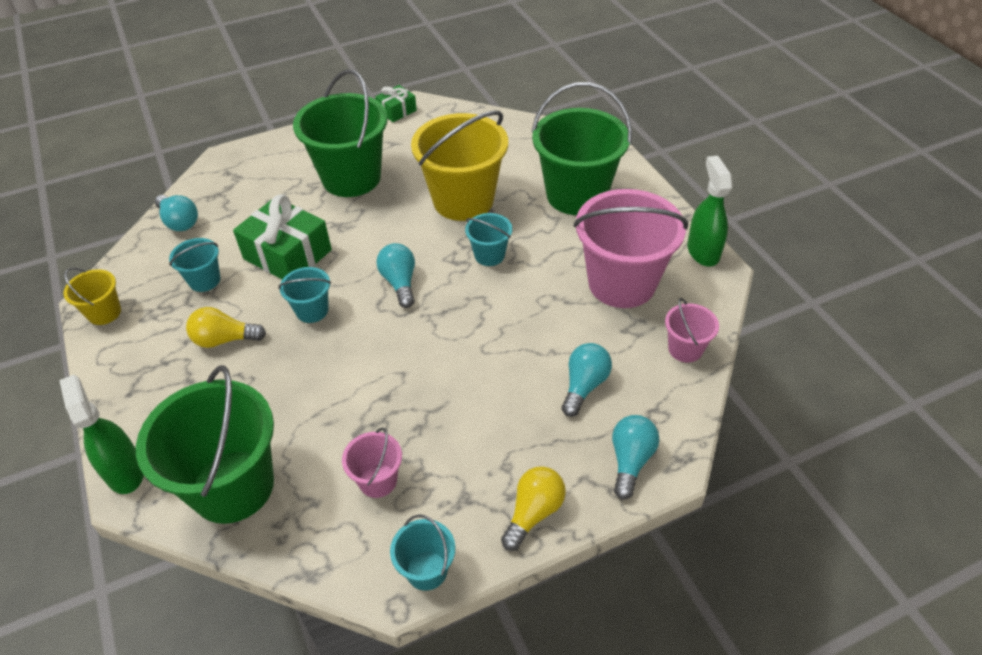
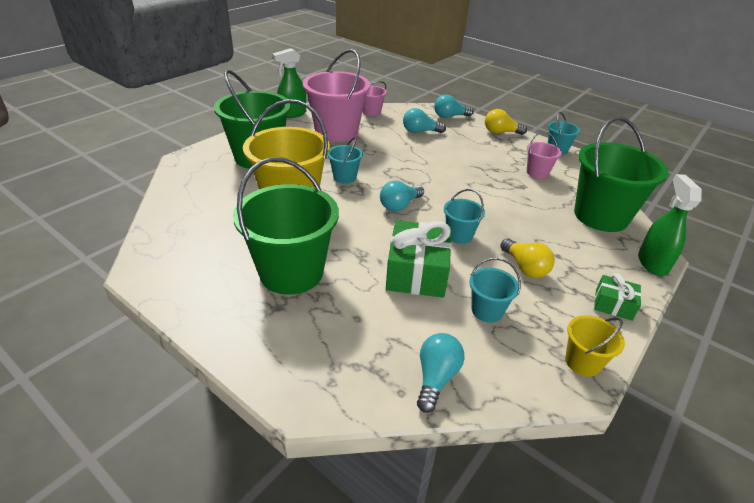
camera: 120 degrees left, 10 degrees down
green spray bottle [59,375,144,494] -> green spray bottle turned 150 degrees clockwise [638,174,702,276]
green gift [375,85,417,122] -> green gift moved to [594,273,641,321]

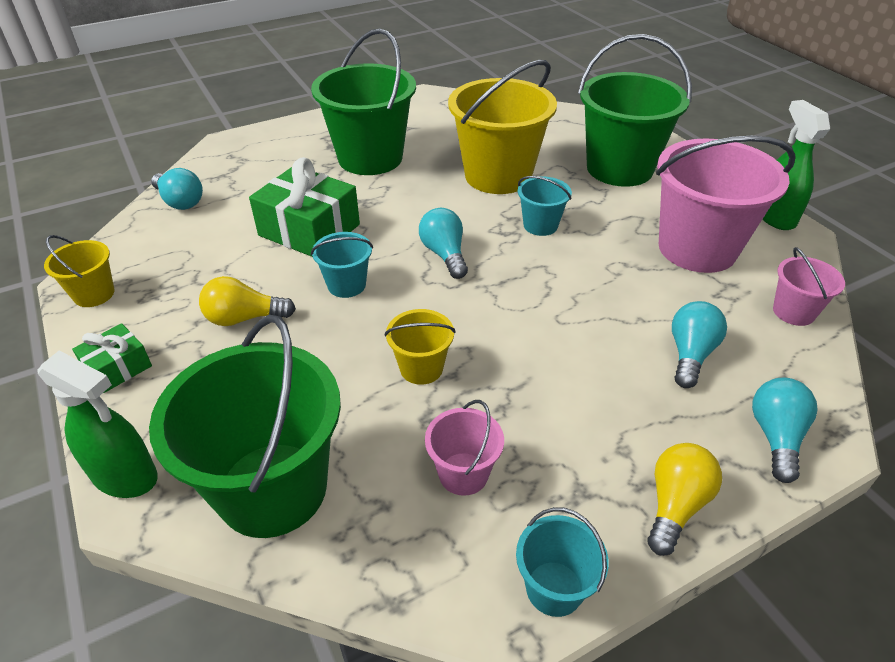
camera: 115 degrees right, 5 degrees up
turquoise bucket [469,258,521,323] -> none
none -> yellow bucket [385,309,456,385]

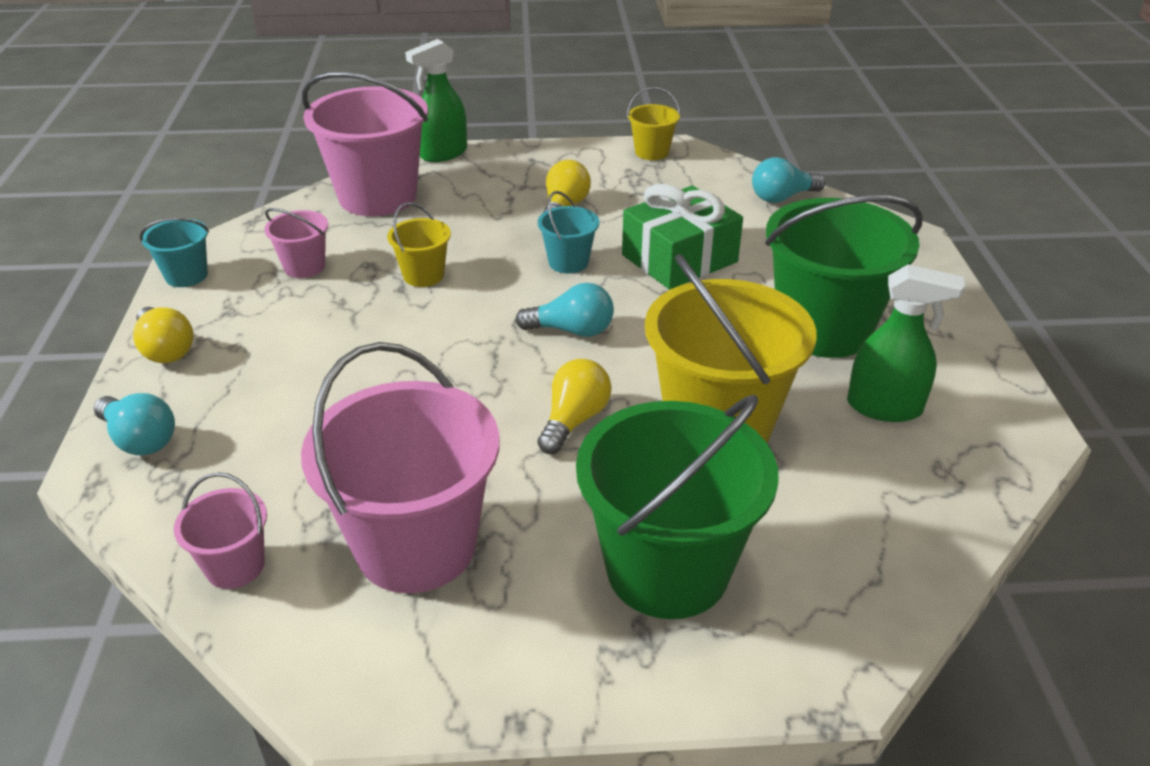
camera: 115 degrees right, 5 degrees down
green gift [72,323,152,393] -> none
green bucket [149,315,341,538] -> pink bucket [302,72,428,216]
turquoise bucket [518,176,572,236] -> yellow light bulb [538,359,612,454]
turquoise light bulb [672,301,727,388] -> none
green spray bottle [762,100,830,230] -> green spray bottle moved to [847,264,965,422]

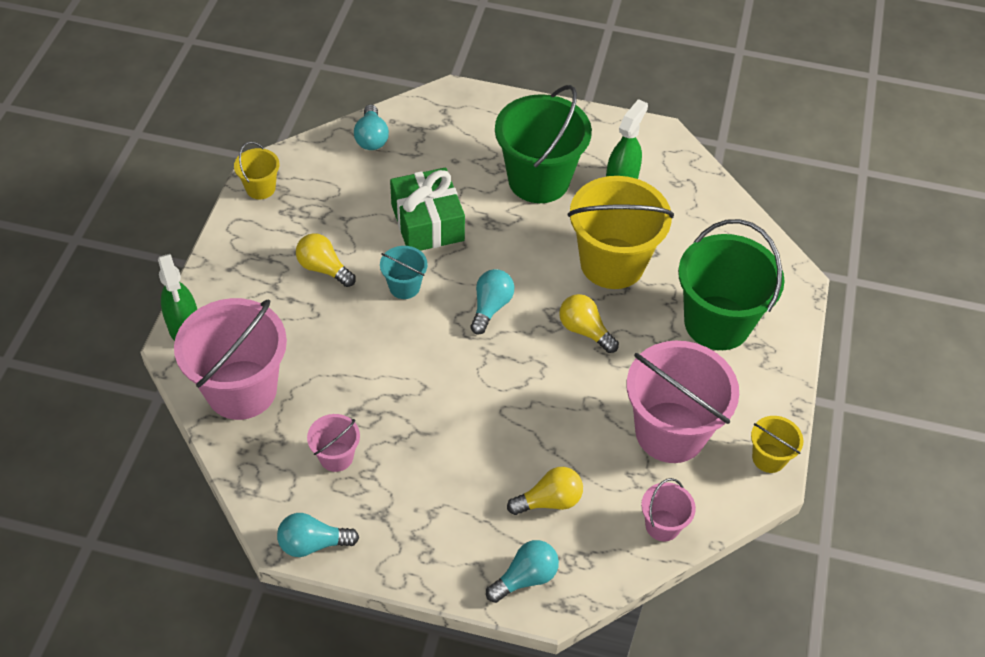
camera: 75 degrees left, 15 degrees up
yellow light bulb [133,307,194,363] -> yellow light bulb moved to [507,467,583,515]
turquoise bucket [140,218,209,287] -> turquoise light bulb [277,513,359,557]
yellow bucket [387,202,451,287] -> yellow bucket moved to [751,416,803,473]

